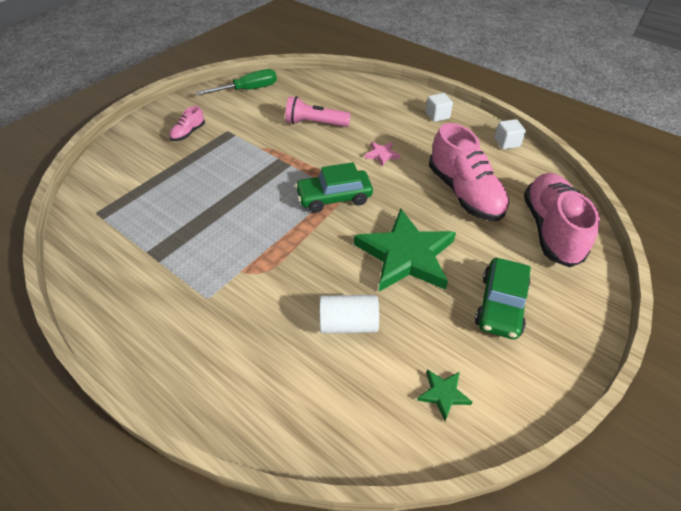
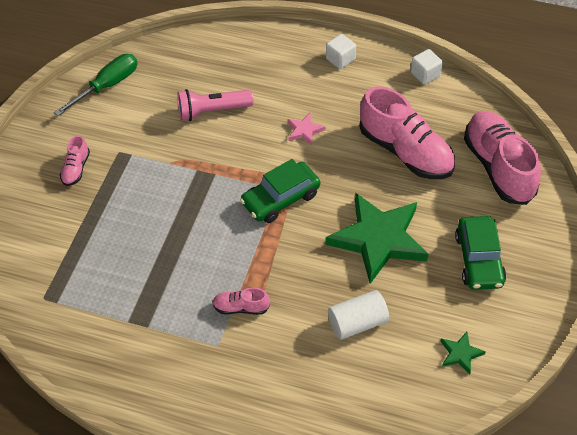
camera: 20 degrees left, 5 degrees up
none -> pink shoe [212,287,270,315]

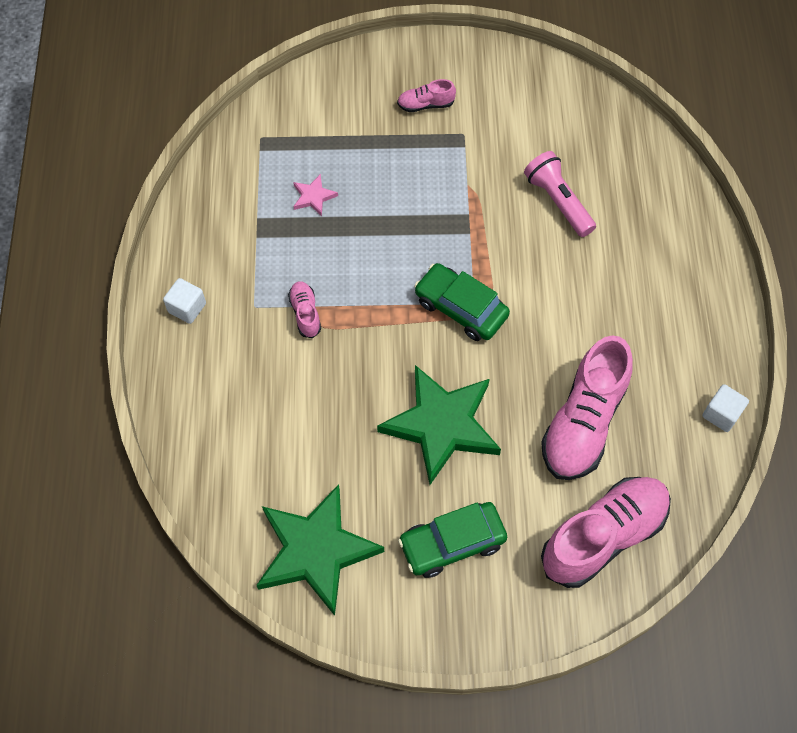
camera: 70 degrees right, 10 degrees up
green screwdriver [54,54,138,116] -> none
pink star [288,113,325,145] -> pink star moved to [293,174,338,216]
white cube [326,34,356,69] -> white cube moved to [163,278,206,324]
white cylinder [328,290,389,340] -> none
green star [440,332,486,374] -> green star [256,484,384,616], size x2.40

